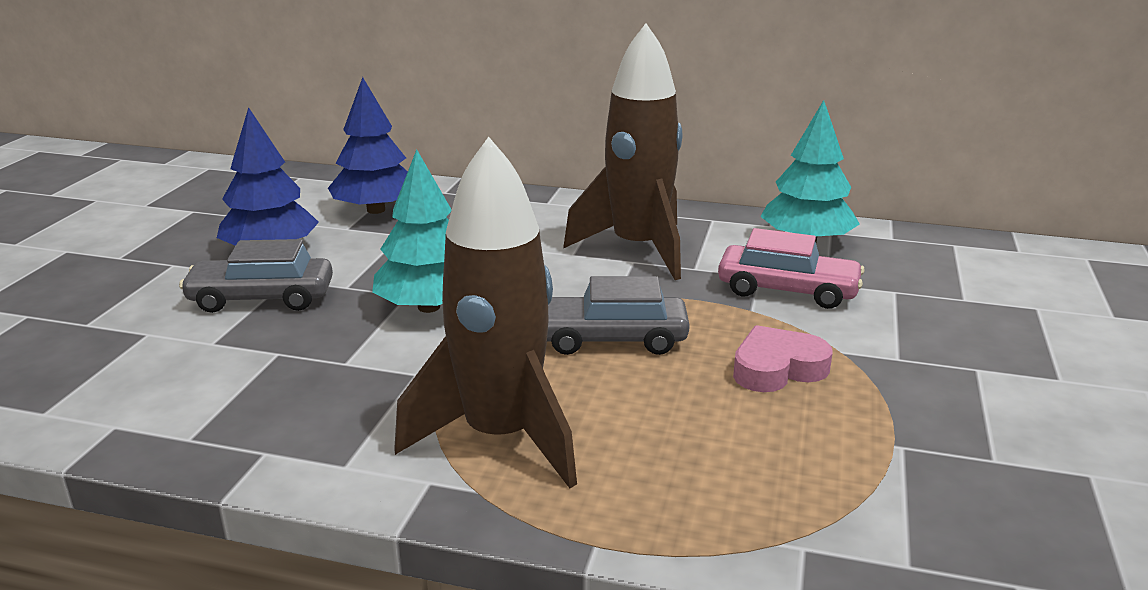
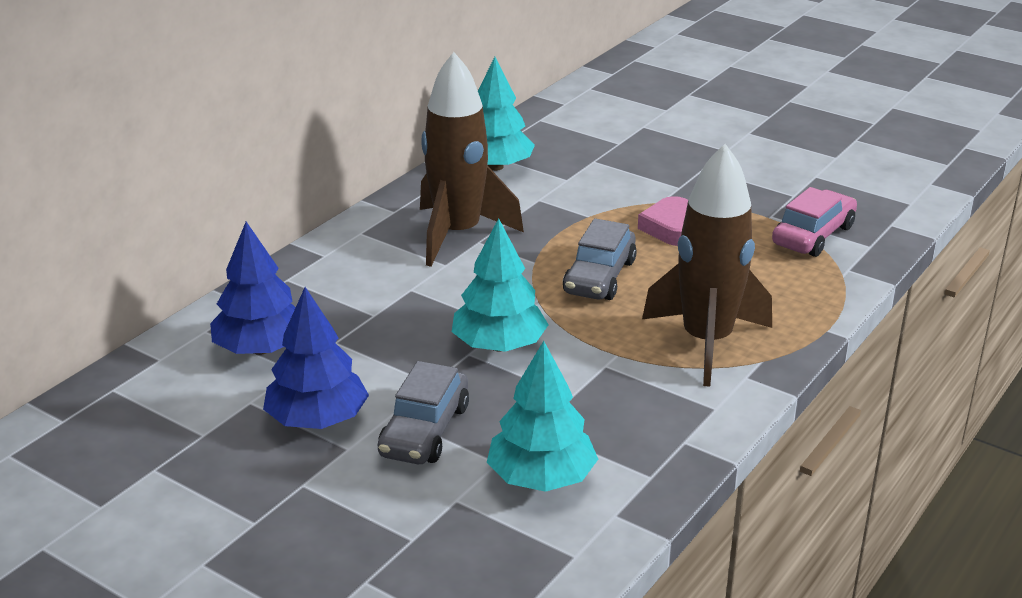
camera: 70 degrees left, 5 degrees up
pink car [718,228,865,309] -> pink car moved to [772,187,857,257]
none -> turquoise tree [487,341,598,492]

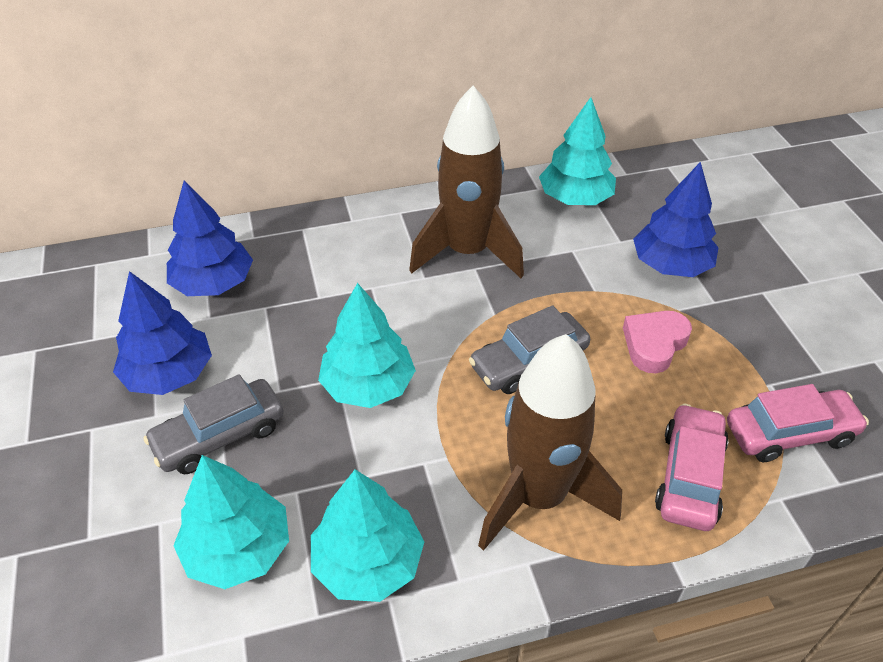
camera: 40 degrees right, 15 degrees up
none -> turquoise tree [311,470,424,602]
none -> blue tree [633,162,719,277]
none -> pink car [655,403,729,531]

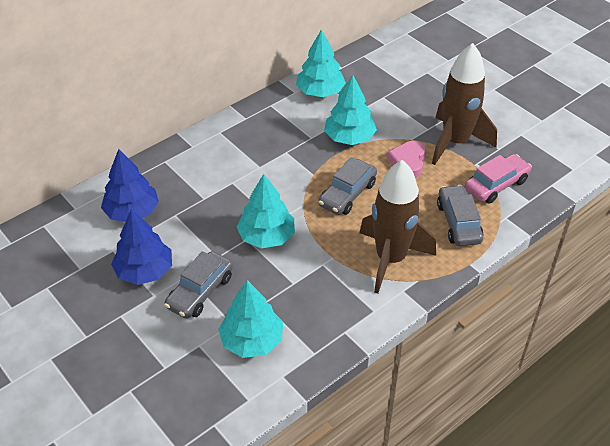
camera: 25 degrees left, 0 degrees up
turquoise tree [311,470,424,602] -> turquoise tree moved to [324,75,377,145]
brown rocket [409,86,524,278] -> brown rocket moved to [432,43,497,165]
blue tree [633,162,719,277] -> none
pink car [655,403,729,531] -> grey car [437,185,483,246]

